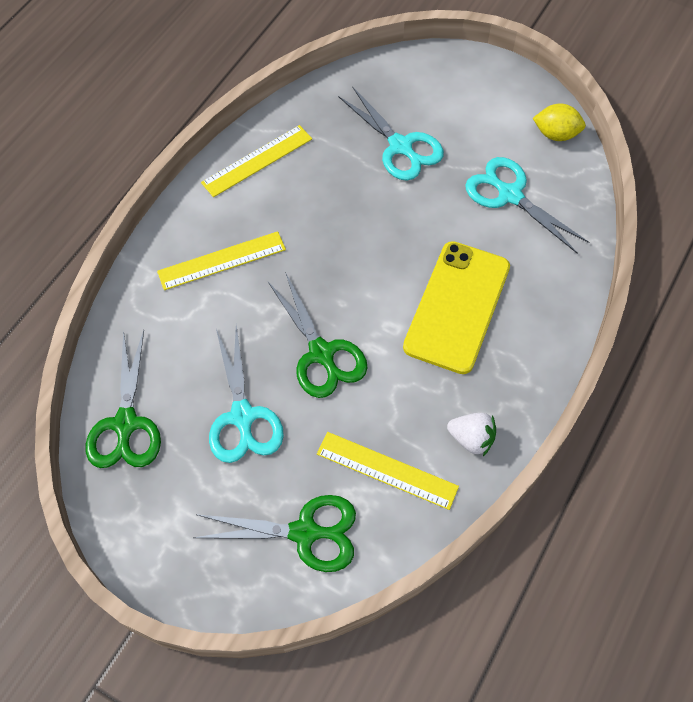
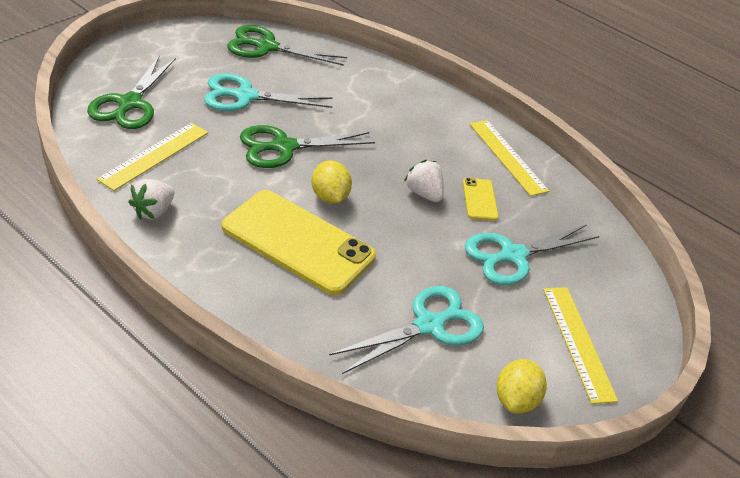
camera: 95 degrees right, 20 degrees down
yellow ruler [157,231,286,290] -> yellow ruler moved to [543,287,618,404]
none -> yellow lemon [312,161,352,204]
none -> white strawberry [404,160,444,202]
none -> yellow phone [463,178,499,221]

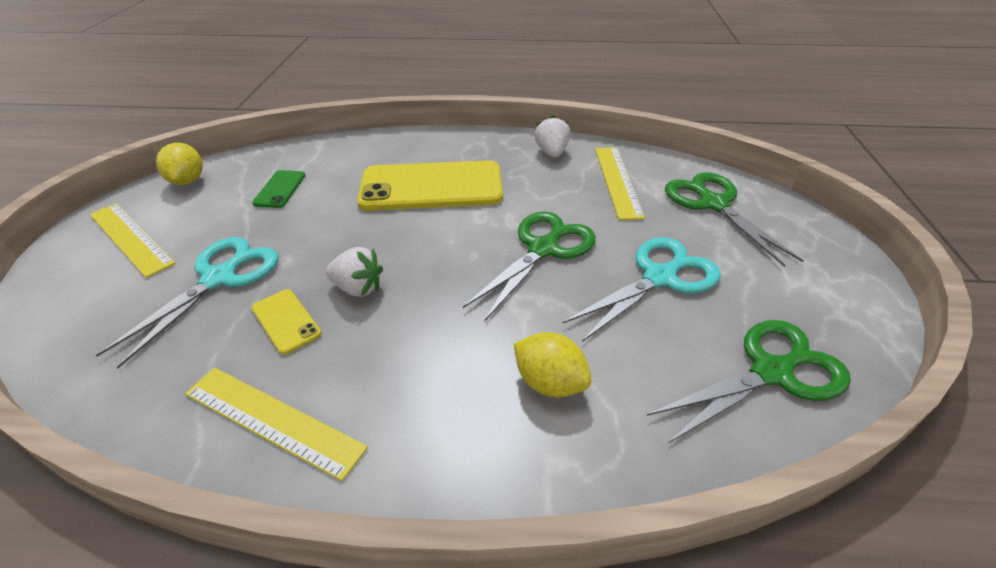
camera: 150 degrees right, 0 degrees up
yellow lemon [312,161,352,204] -> yellow lemon moved to [514,332,592,398]
turquoise scissors [329,286,484,374] -> green phone [252,170,306,208]

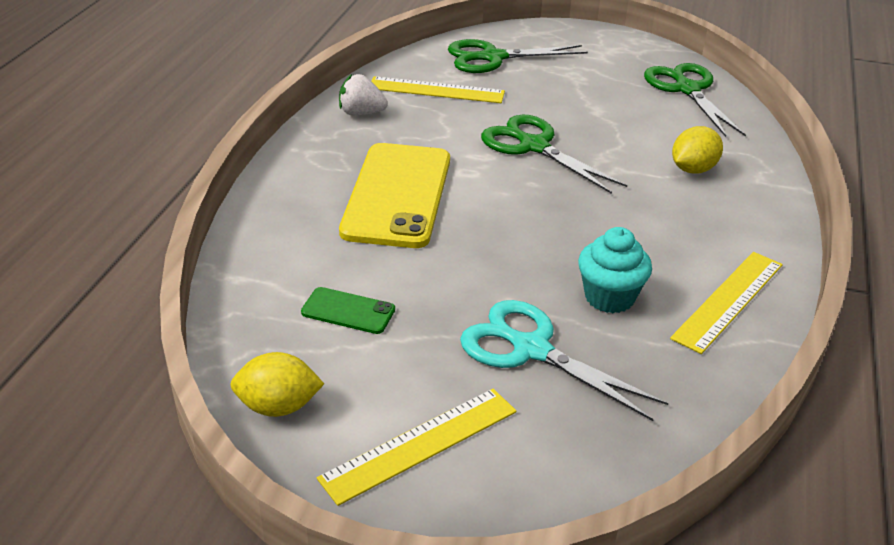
camera: 80 degrees left, 5 degrees down
yellow phone [251,289,322,355] -> turquoise cupcake [578,227,652,313]
white strawberry [326,247,383,297] -> none
turquoise scissors [562,237,721,342] -> none

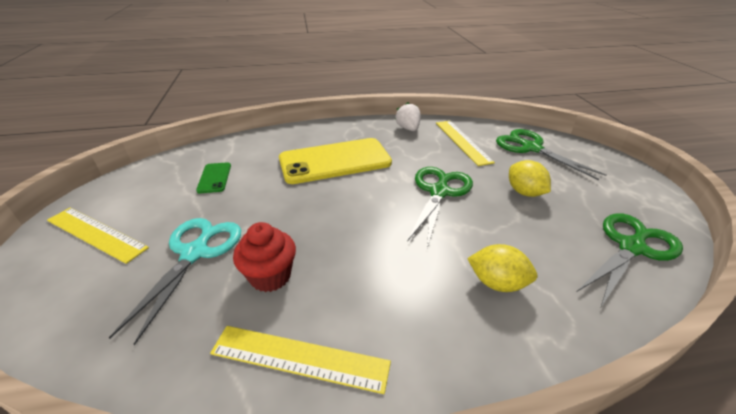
camera: 65 degrees right, 0 degrees up
yellow lemon [230,352,324,417] -> yellow lemon moved to [509,160,551,197]
turquoise cupcake [578,227,652,313] -> red cupcake [233,222,296,292]

